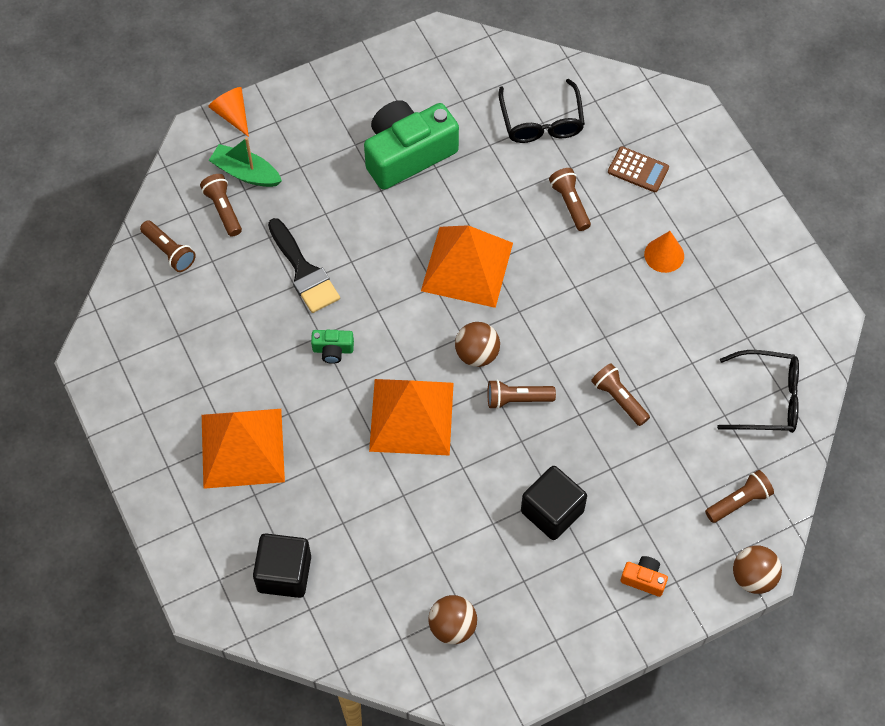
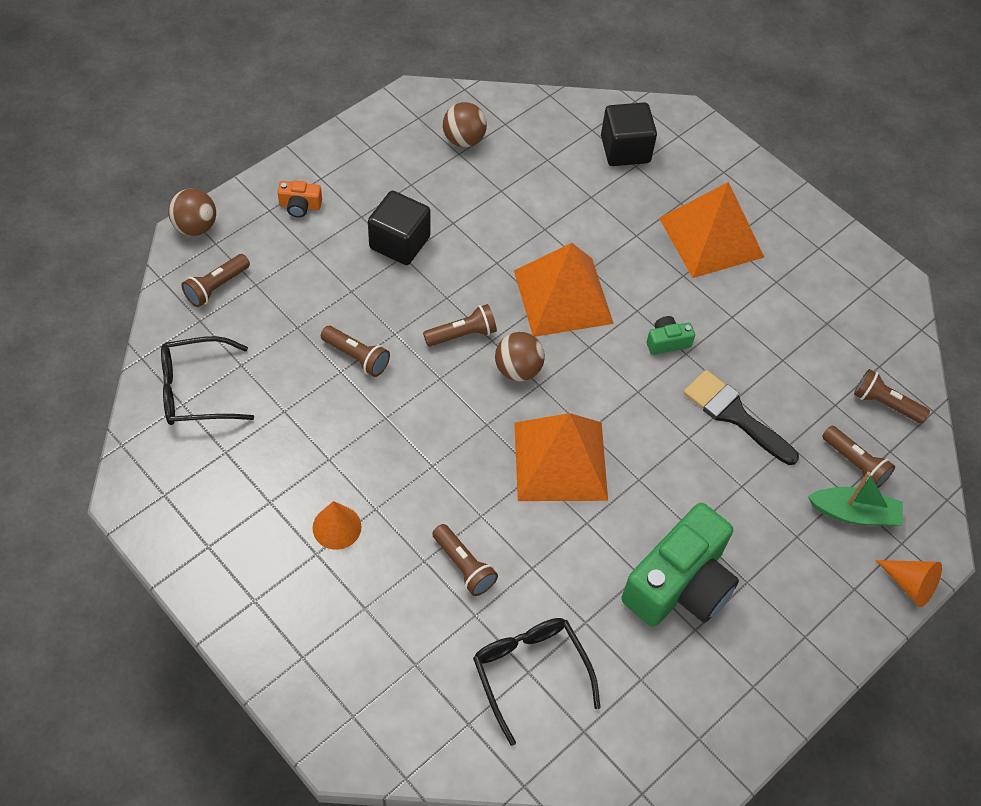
camera: 160 degrees right, 5 degrees down
brown calculator [608,146,669,192] -> none

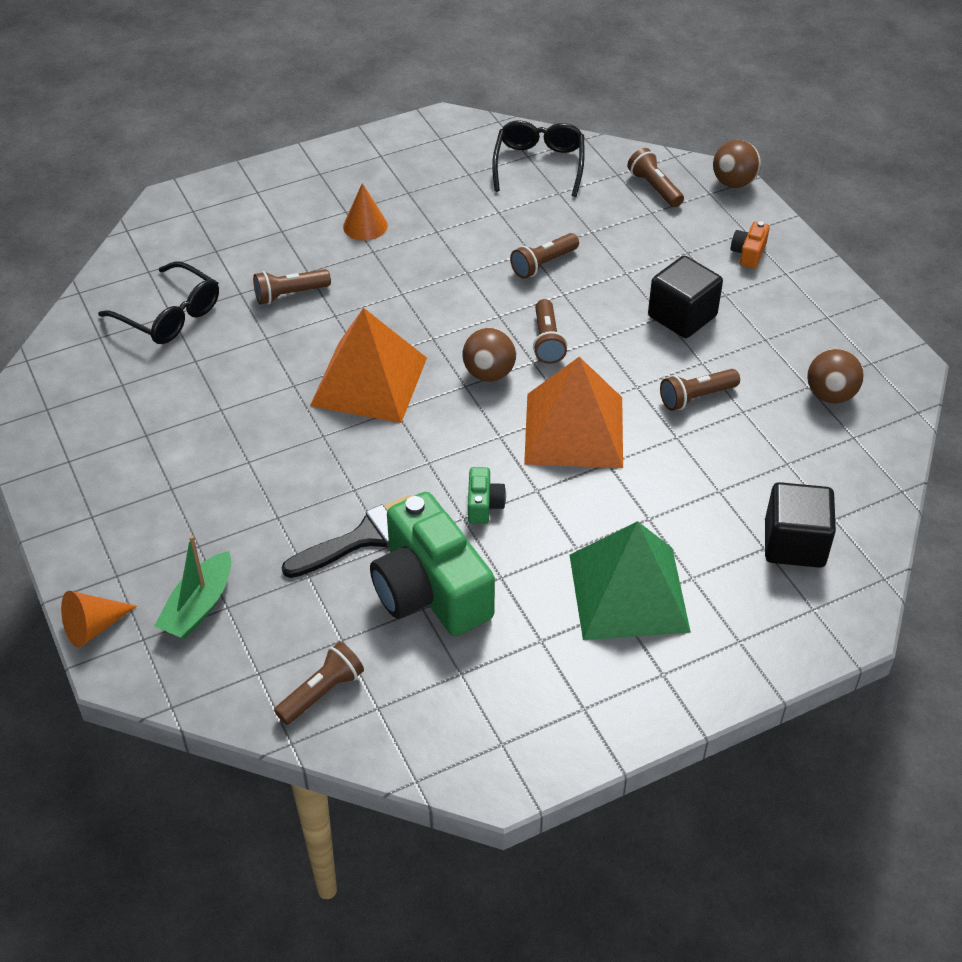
camera: 110 degrees right, 10 degrees down
black glasses [473,618,601,746] -> black glasses turned 45 degrees clockwise [98,261,219,344]
green camera [622,503,739,627] -> green camera moved to [370,492,495,636]
orange pyramid [659,182,764,278] -> green pyramid [570,521,691,640]
brown flashlight [822,426,895,488] -> brown flashlight moved to [660,369,740,411]

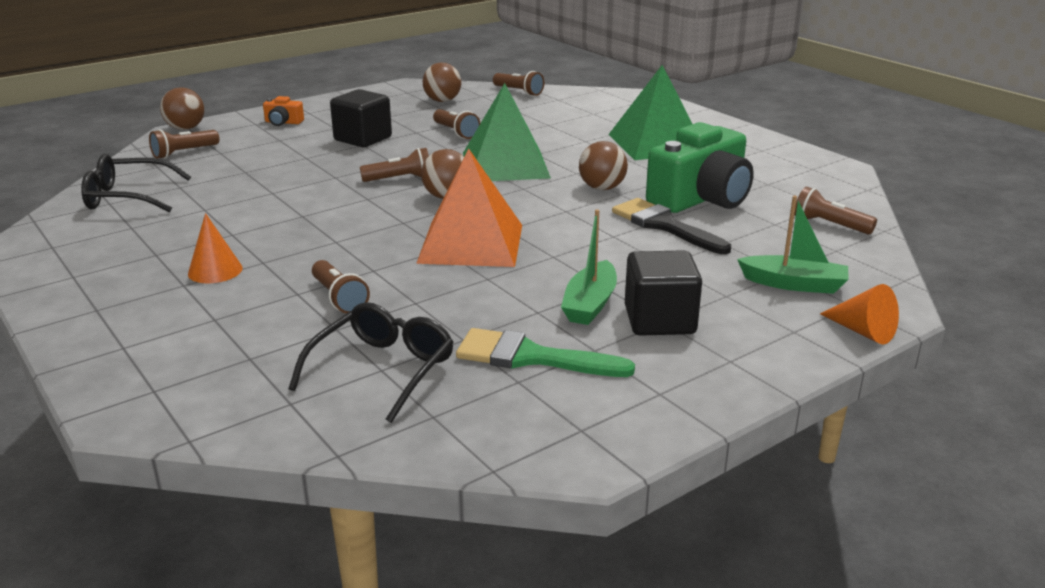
camera: 100 degrees left, 20 degrees down
green camera [468,467,506,524] -> brown ball [579,141,628,190]
brown flashlight [510,233,579,279] -> brown flashlight moved to [493,71,544,96]
orange pyramid [524,357,623,468] -> green pyramid [463,83,551,181]
black cube [765,482,836,568] -> black cube moved to [625,250,702,336]
none -> green brush [456,328,635,377]
none -> green boat [561,209,617,325]

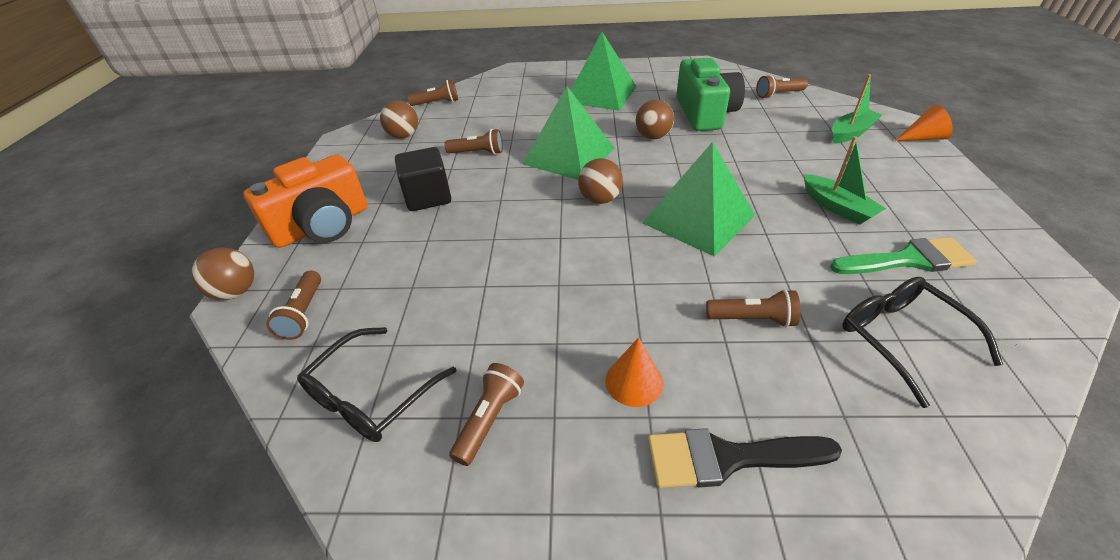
camera: 50 degrees left, 15 degrees up
orange camera [263,96,304,126] -> orange camera [244,155,368,248], size x2.38
brown flashlight [360,148,429,182] -> brown flashlight moved to [449,363,524,466]
orange pyramid [416,149,522,267] -> green pyramid [642,142,755,256]
green brush [456,328,635,377] -> green brush turned 150 degrees counterclockwise [830,237,977,274]
black brush [612,198,731,254] -> black brush moved to [648,428,842,488]
black cube [625,250,702,336] -> none

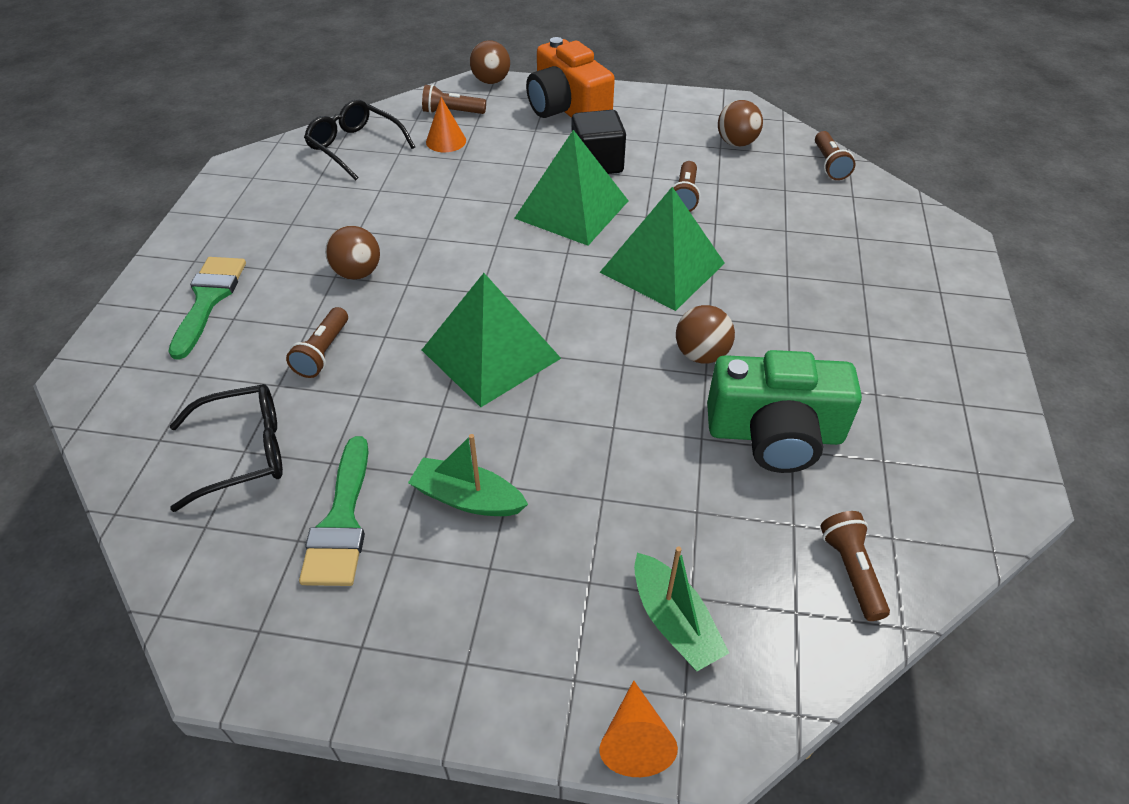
camera: 95 degrees right, 5 degrees up
brown flashlight [449,363,524,466] -> none
green pyramid [571,32,637,111] -> green pyramid moved to [514,130,628,246]
brown ball [578,158,623,204] -> brown ball moved to [325,226,380,280]
orange cone [605,337,664,407] -> orange cone moved to [426,97,466,152]
black brush [648,428,842,488] -> green brush [168,257,246,360]
green boat [804,136,886,225] -> green boat turned 45 degrees clockwise [408,434,528,516]

